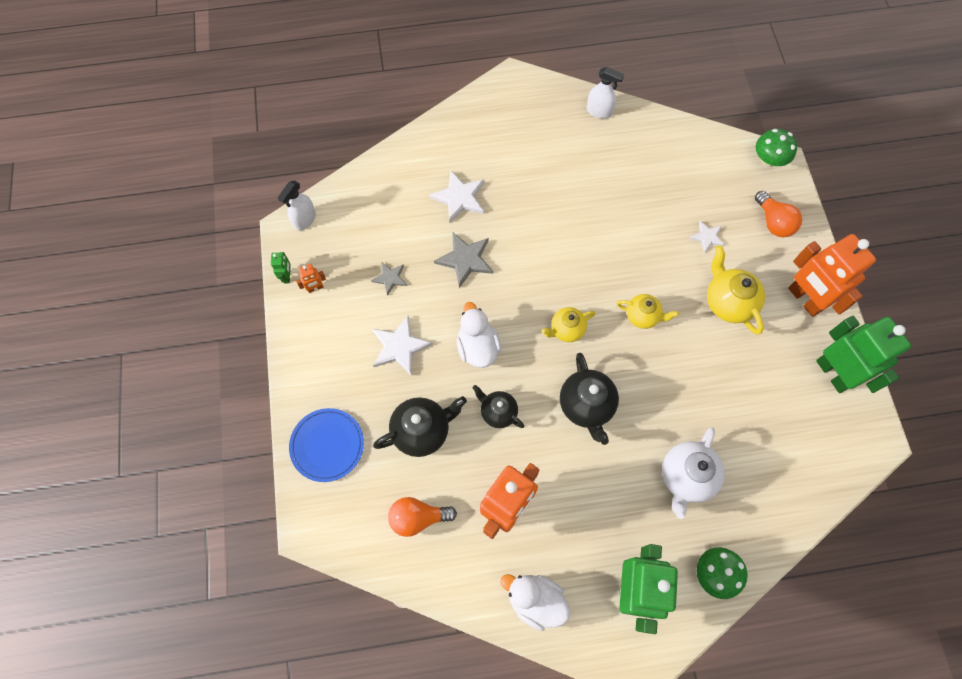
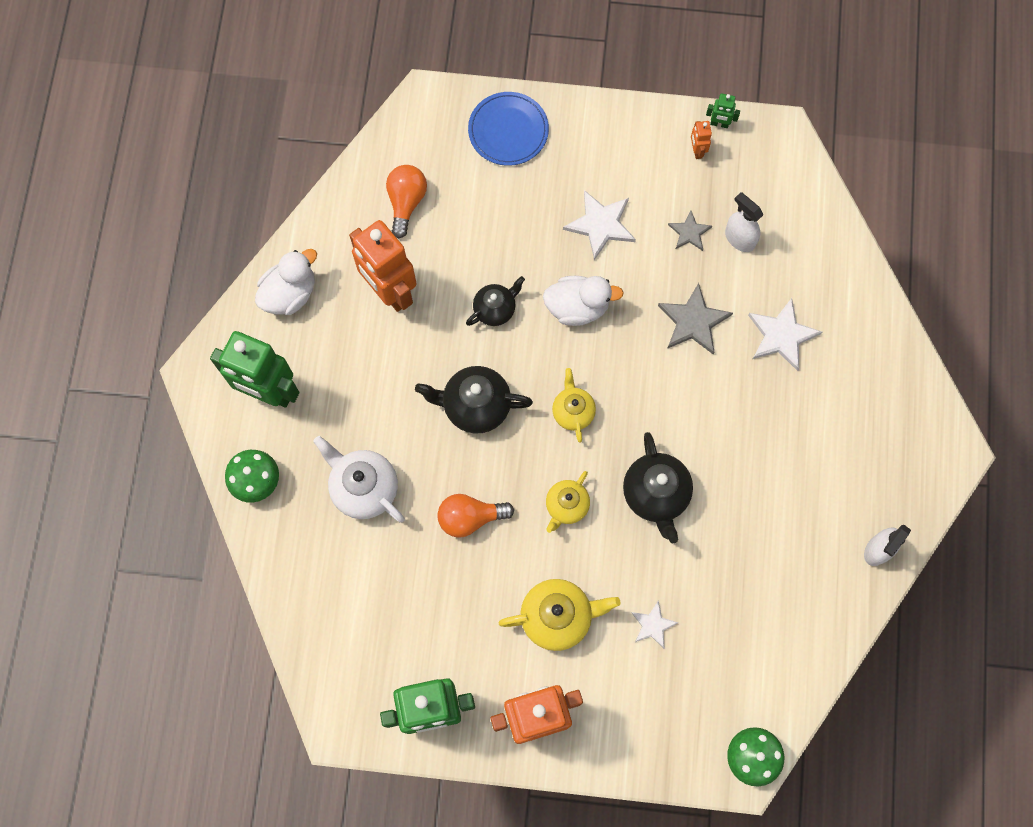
camera: 105 degrees right, 5 degrees up
white spray bottle [278,181,316,231] -> white spray bottle moved to [725,192,763,252]
black teapot [373,396,467,457] -> black teapot moved to [623,432,693,544]
orange light bulb [755,191,802,237] -> orange light bulb moved to [437,494,514,538]

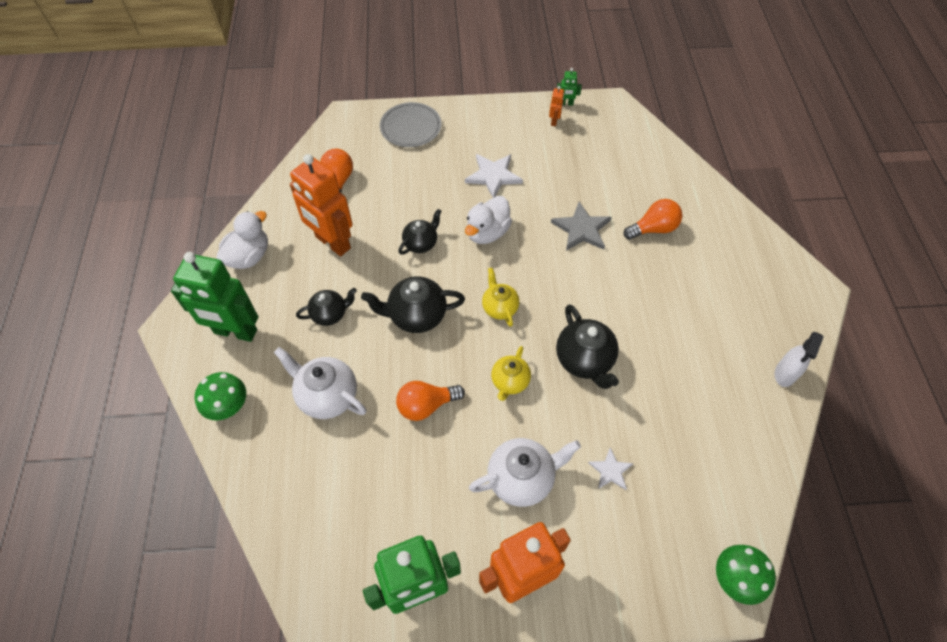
camera: 10 degrees left, 15 degrees down
blue plate [468,92,549,166] -> grey plate [380,102,441,147]
yellow teapot [499,579,621,651] -> white teapot [469,438,581,507]
white duck [543,276,624,326] -> white duck turned 135 degrees clockwise [465,196,512,244]
grey star [668,210,712,251] -> none
orange robot [691,121,712,159] -> orange robot turned 150 degrees counterclockwise [549,86,564,126]
white spray bottle [725,192,763,252] -> none
white star [748,298,822,371] -> orange light bulb [624,199,682,240]
none -> black teapot [296,288,357,326]

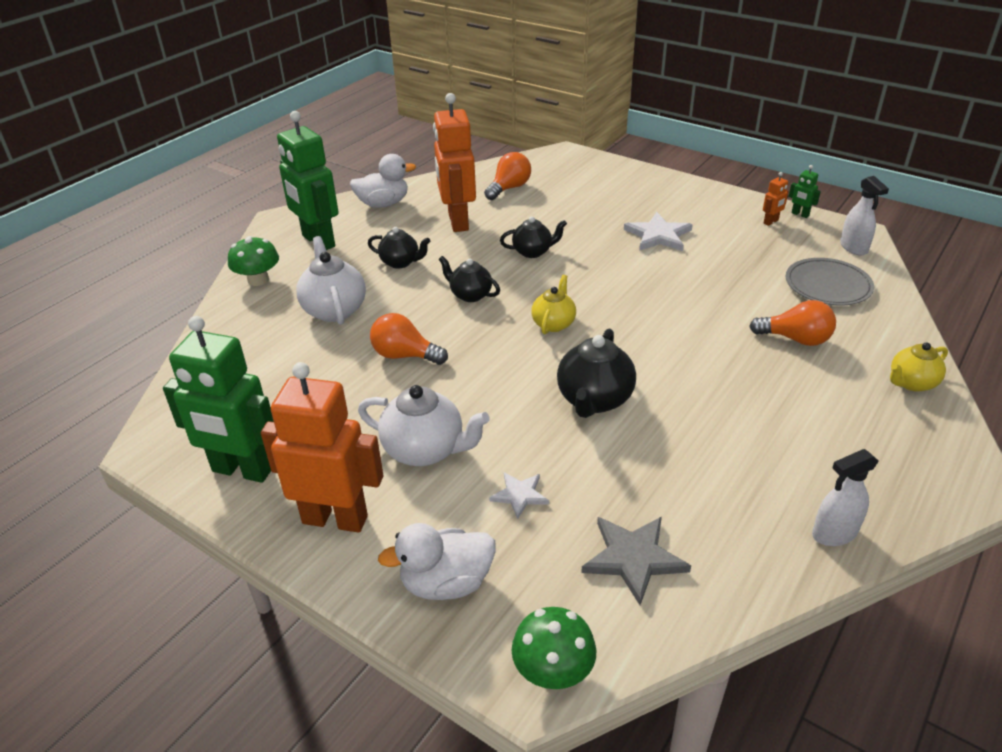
camera: 40 degrees right, 20 degrees down
black teapot [361,276,465,333] -> black teapot [439,256,500,302], size x0.64
grey plate [380,102,441,147] -> grey plate moved to [786,258,874,305]
white duck [465,196,512,244] -> white duck moved to [378,523,496,600]
yellow teapot [491,346,531,401] -> yellow teapot moved to [890,342,948,392]
grey star [551,202,612,251] -> grey star moved to [581,517,691,605]
none -> white spray bottle [840,176,889,255]

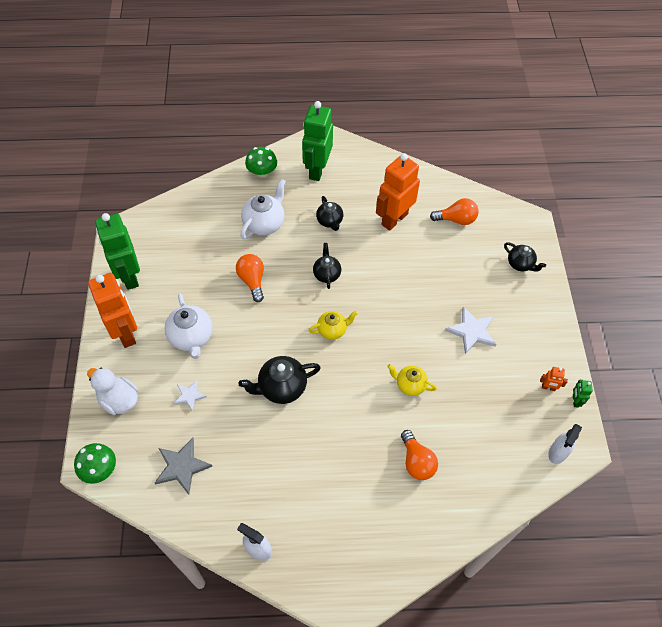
camera: 50 degrees right, 20 degrees up
white duck [350,154,416,208] -> none
black teapot [500,217,567,258] -> black teapot moved to [504,242,546,271]
grey plate [786,258,874,305] -> none
yellow teapot [890,342,948,392] -> yellow teapot moved to [387,364,437,396]

